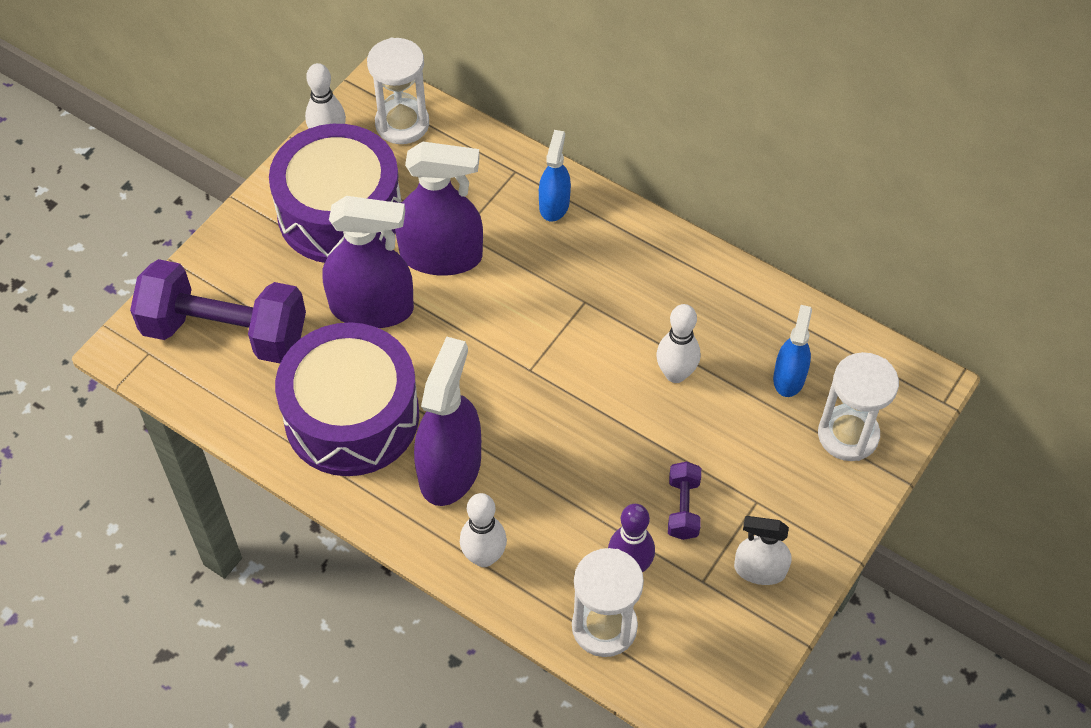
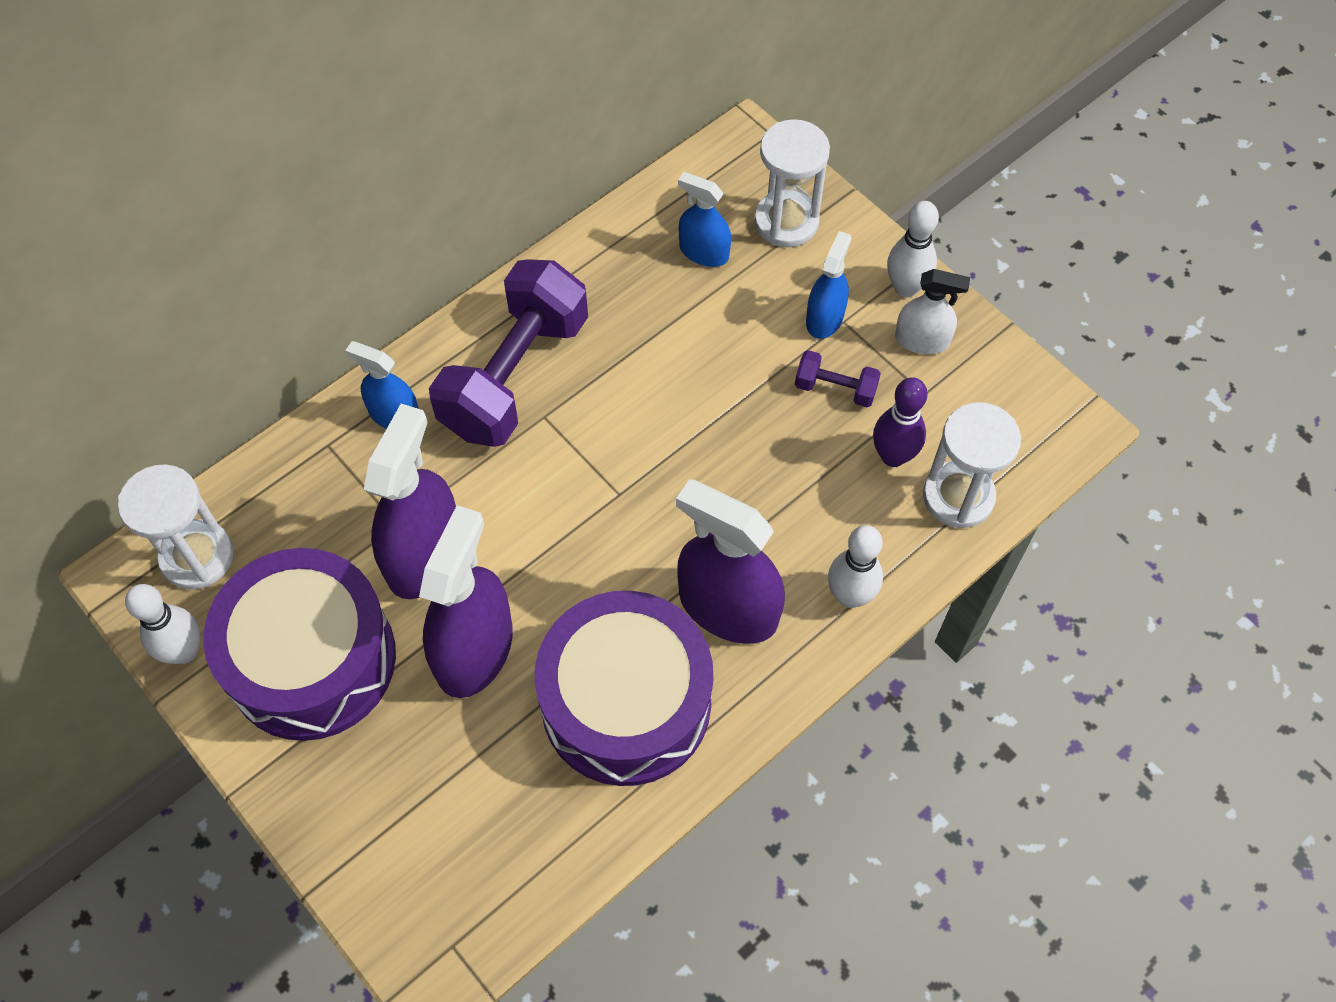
camera: 75 degrees left, 5 degrees up
purple dumbbell [130,259,306,363] -> purple dumbbell moved to [429,259,588,447]
white bowling pin [656,304,700,383] -> white bowling pin moved to [887,201,939,297]
white spray bottle [734,516,791,585] -> white spray bottle turned 105 degrees counterclockwise [895,269,970,354]
none -> blue spray bottle [806,231,851,339]

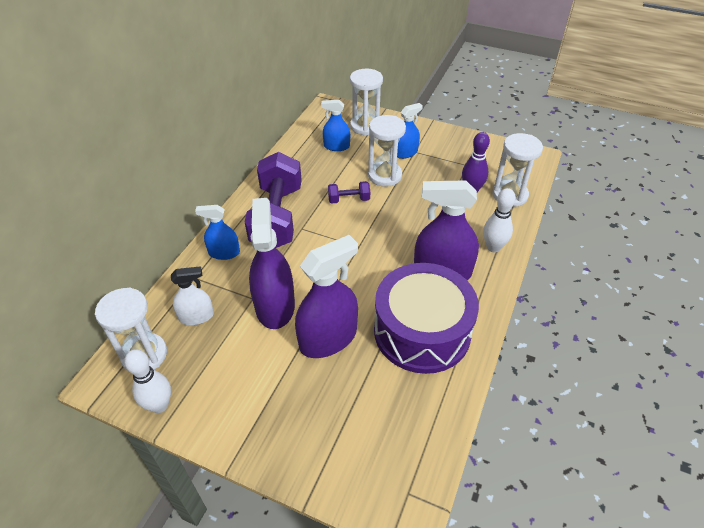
camera: 25 degrees left, 15 degrees down
purple drum [203,548,396,741] -> none
purple spray bottle [419,505,513,698] -> purple spray bottle turned 60 degrees clockwise [295,235,358,358]
purple dumbbell [795,350,881,407] -> purple dumbbell moved to [328,181,370,204]
blue spray bottle [806,231,851,339] -> blue spray bottle turned 60 degrees clockwise [397,103,423,159]
white bowling pin [887,201,939,297] -> none
white spray bottle [895,269,970,354] -> white spray bottle moved to [171,266,214,325]
none -> white hourglass [368,115,406,187]

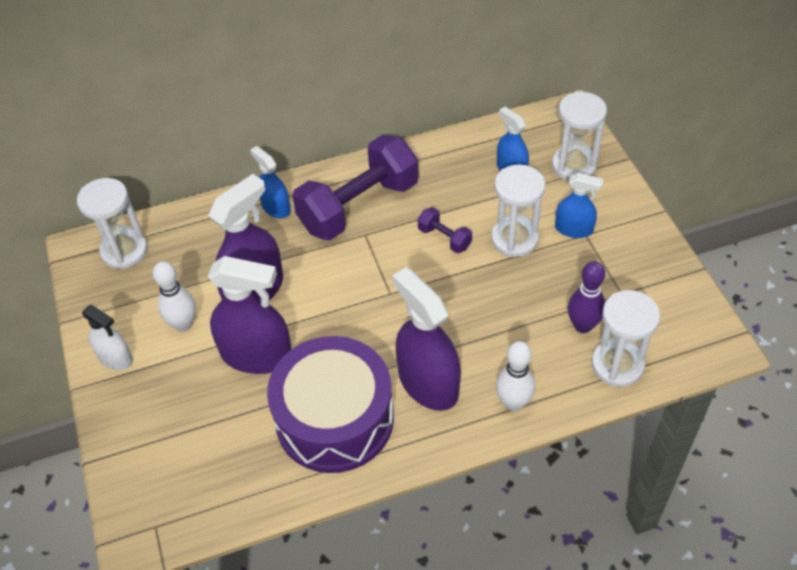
camera: 50 degrees right, 5 degrees up
white bowling pin [124,349,171,413] -> white bowling pin moved to [153,261,196,332]
white spray bottle [171,266,214,325] -> white spray bottle moved to [82,305,133,370]

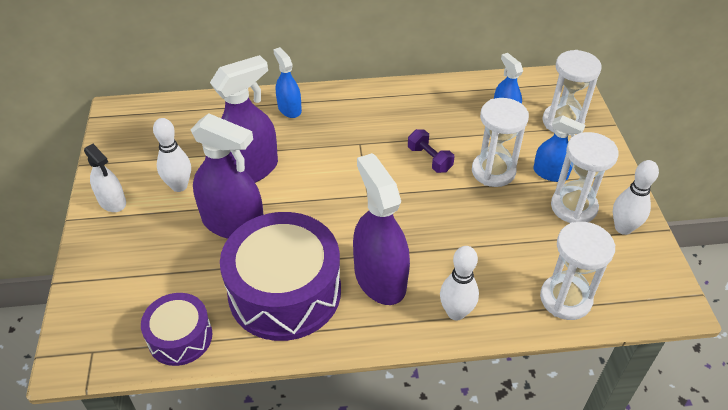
camera: 10 degrees right, 5 degrees down
white hourglass [77,178,148,269] -> white hourglass moved to [551,132,619,223]
purple dumbbell [292,135,419,240] -> none
purple bowling pin [568,261,605,333] -> none
none -> purple drum [141,293,212,366]
none -> white bowling pin [613,160,659,235]

